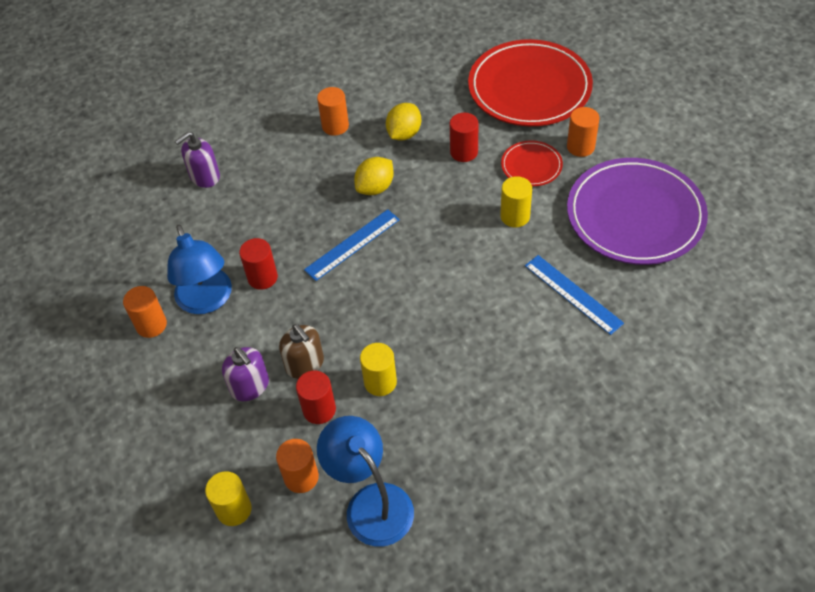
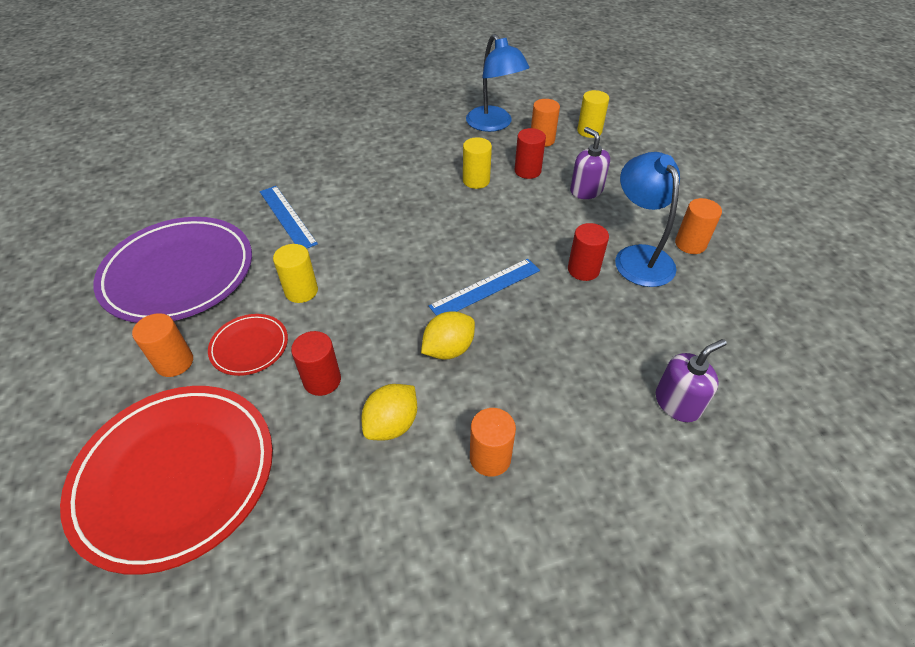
camera: 175 degrees left, 5 degrees down
brown soap dispenser [279,324,324,379] -> none

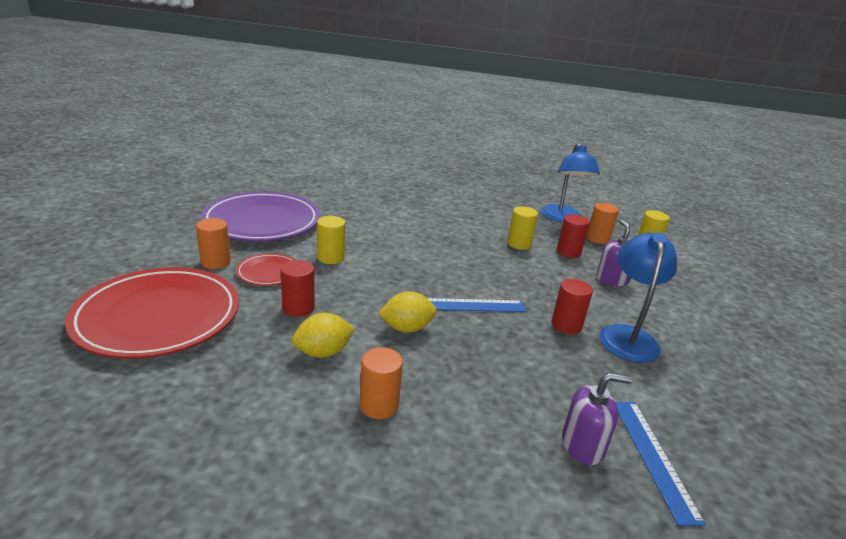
camera: 25 degrees right, 20 degrees down
blue ruler [260,186,318,249] -> blue ruler moved to [616,402,706,526]
orange cylinder [675,198,722,254] -> none

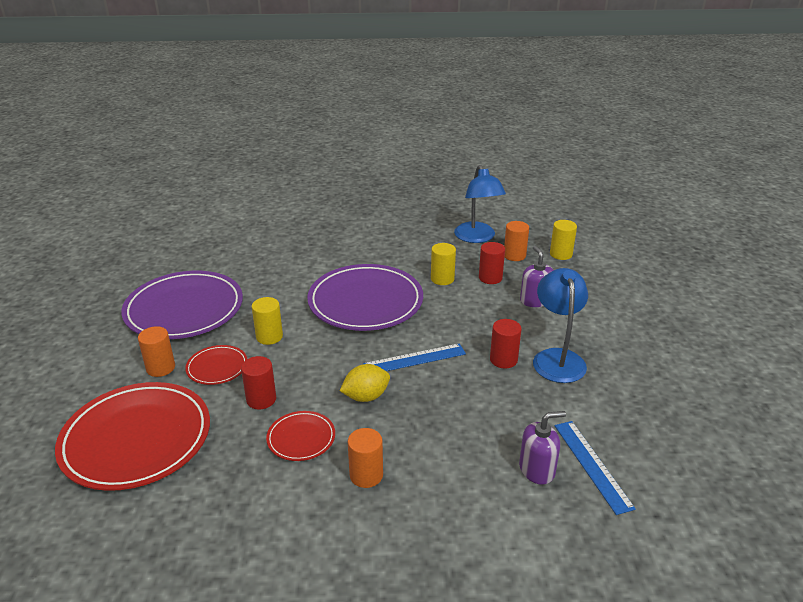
camera: 10 degrees left, 5 degrees up
yellow lemon [292,313,355,358] -> red plate [266,411,335,461]
none -> purple plate [307,264,423,331]

